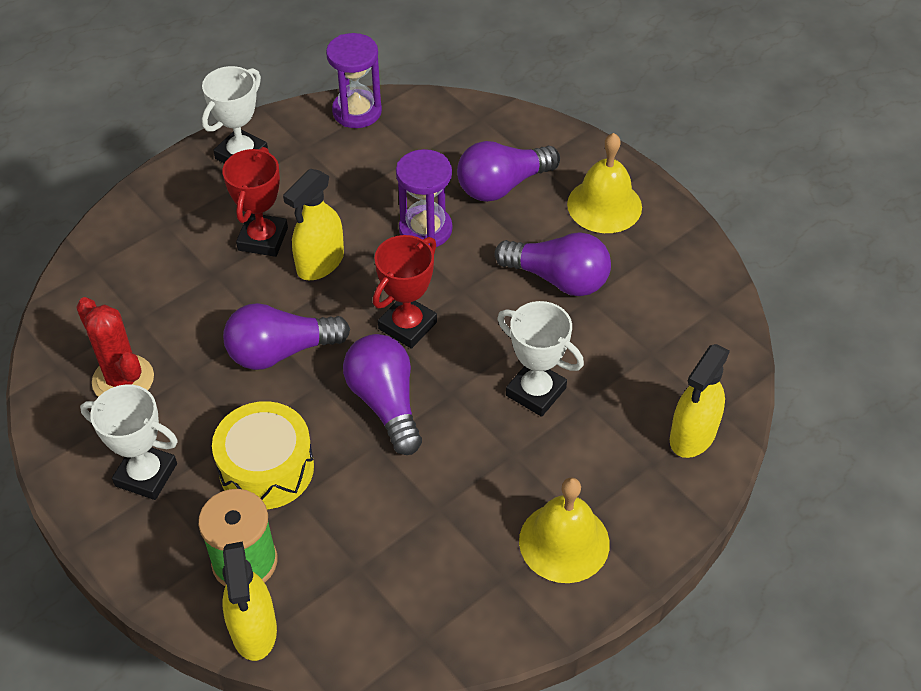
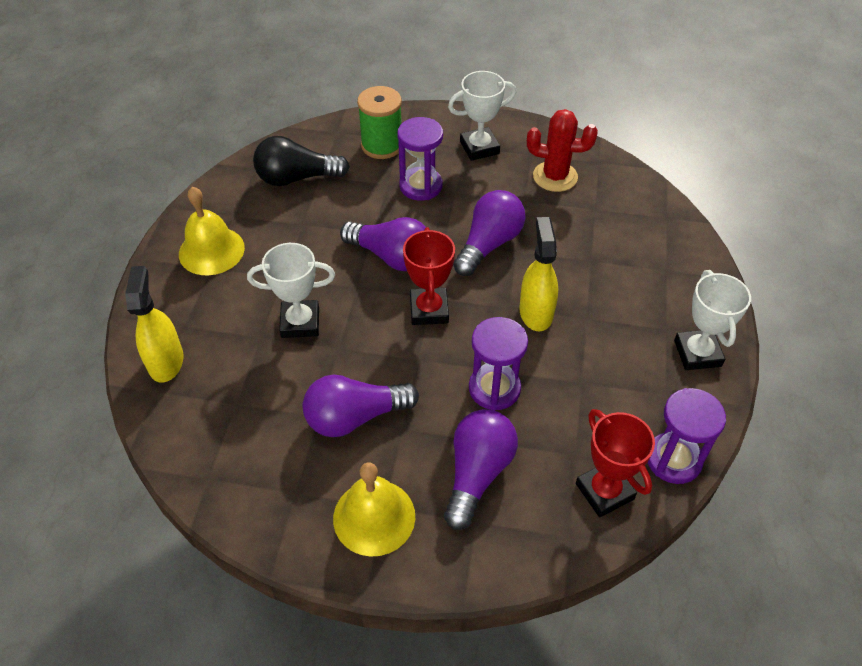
camera: 140 degrees right, 0 degrees up
yellow drum [212,401,314,509] -> purple hourglass [397,117,443,201]
red trophy [222,147,288,257] -> red trophy moved to [576,409,655,517]
yellow spray bottle [222,541,277,661] -> none
none -> black light bulb [253,136,350,186]

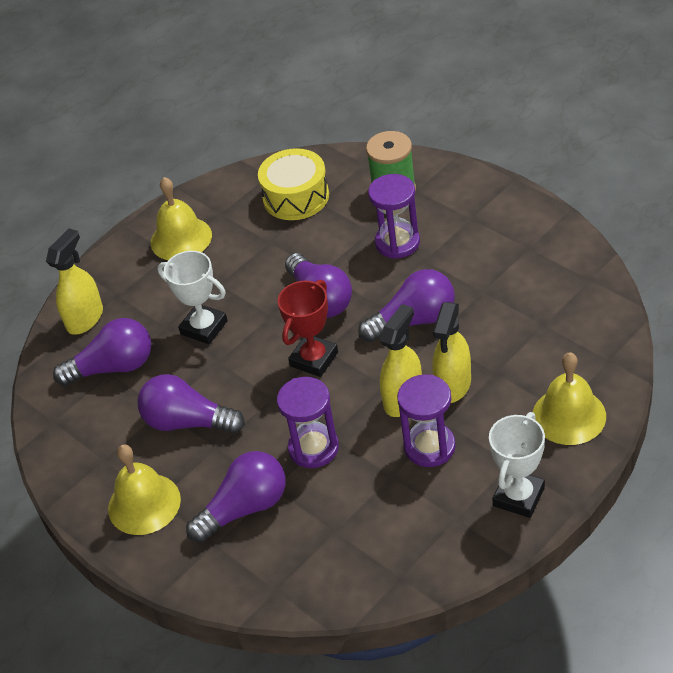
camera: 40 degrees right, 5 degrees down
black light bulb [253,136,350,186] -> yellow drum [258,148,329,220]
white trophy [448,71,516,161] -> none
red cactus [527,109,598,192] -> none
red trophy [576,409,655,517] -> none
purple hourglass [648,388,726,484] -> purple hourglass moved to [397,374,456,467]
none -> purple light bulb [53,318,151,386]
none -> yellow spray bottle [432,302,471,403]
none -> yellow bell [533,352,606,445]

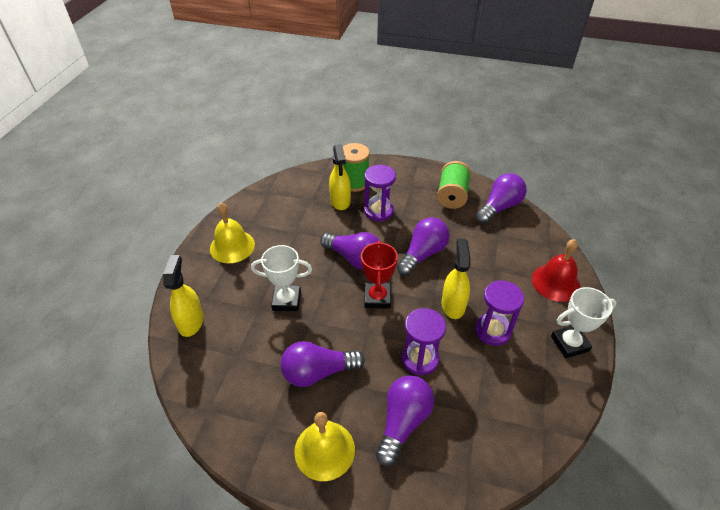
camera: 35 degrees left, 0 degrees up
purple light bulb [53,318,151,386] -> purple light bulb moved to [476,173,527,224]
yellow drum [258,148,329,220] -> none
yellow spray bottle [432,302,471,403] -> yellow spray bottle moved to [329,144,351,210]
white trophy [489,412,545,518] -> white trophy turned 75 degrees clockwise [551,287,617,358]
yellow bell [533,352,606,445] -> red bell [532,239,581,302]
none -> green spool [437,161,471,209]

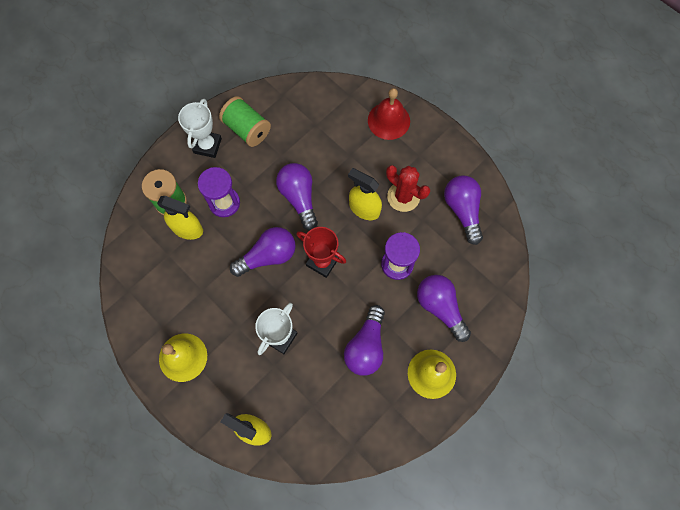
camera: 60 degrees left, 25 degrees up
purple hourglass [475,280,524,346] -> red cactus [386,165,430,212]
purple light bulb [476,173,527,224] -> purple light bulb moved to [444,175,483,245]
white trophy [551,287,617,358] -> white trophy moved to [178,99,222,158]

